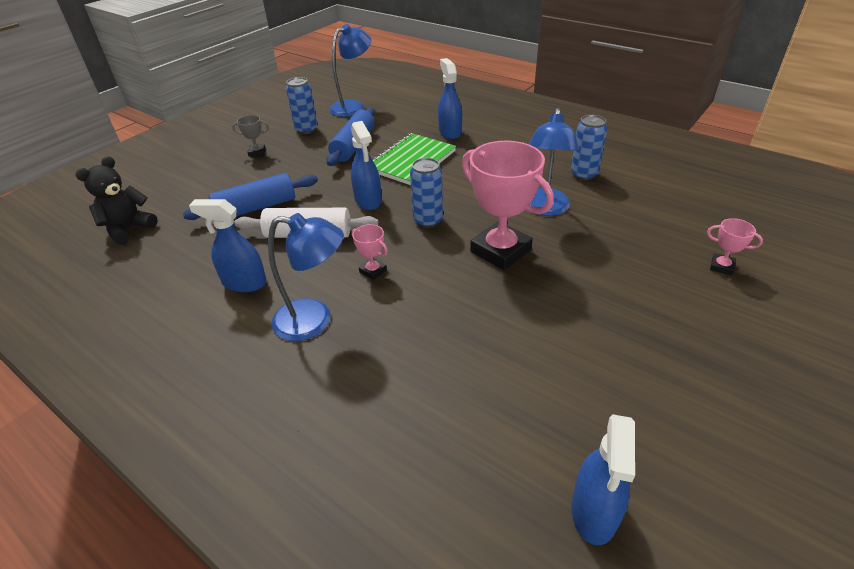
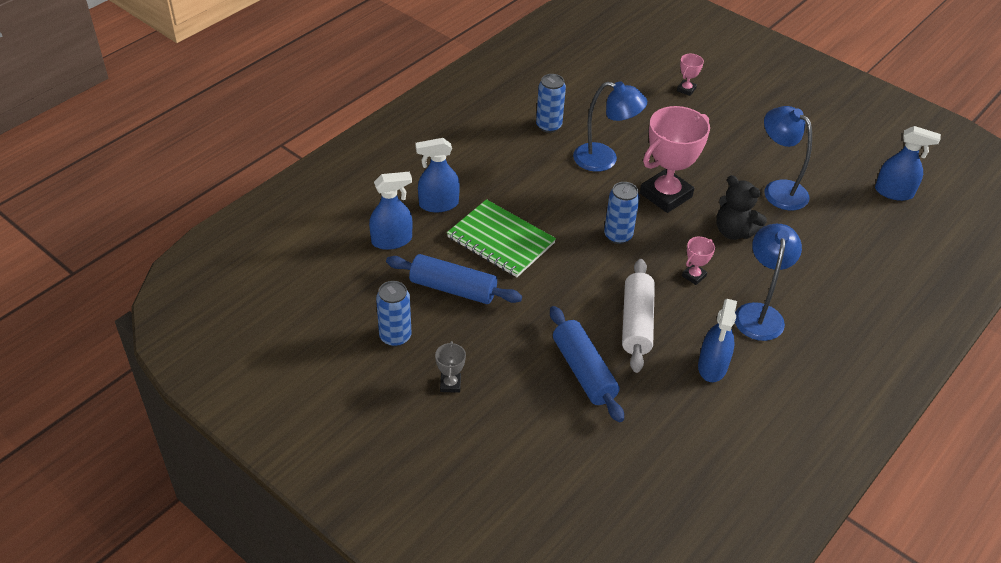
camera: 90 degrees left, 5 degrees up
black teddy bear [76,156,158,245] -> black teddy bear moved to [716,175,767,240]
blue lamp [329,24,371,117] -> blue lamp moved to [764,106,812,210]
blue spray bottle [351,121,382,210] -> blue spray bottle moved to [369,172,412,250]

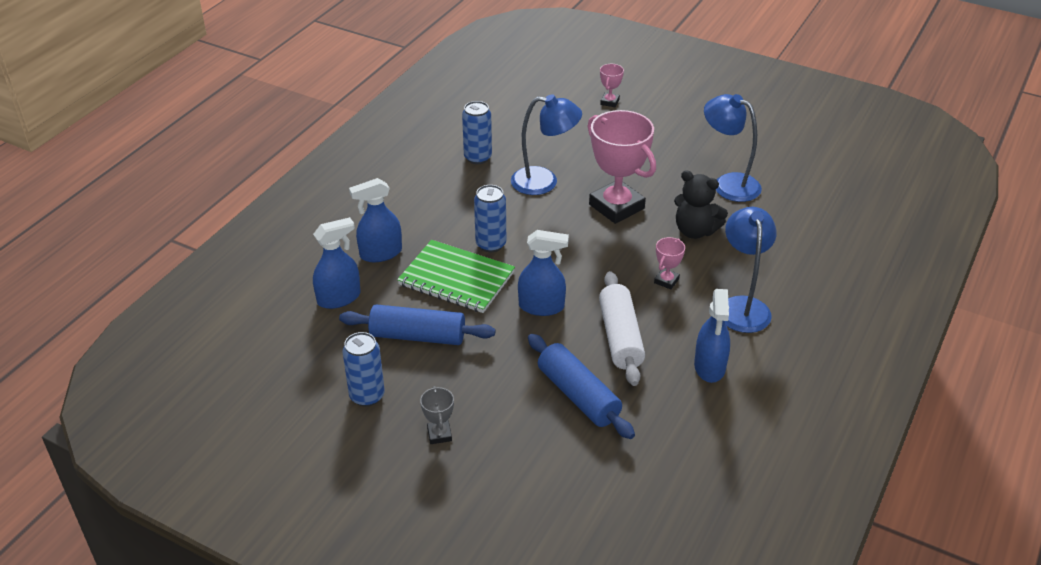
camera: 10 degrees left, 5 degrees down
blue can [604,182,640,244] -> blue can moved to [474,185,506,252]
pink trophy [640,106,710,213] -> pink trophy turned 75 degrees counterclockwise [587,110,656,224]
blue spray bottle [875,126,941,201] -> blue spray bottle moved to [518,230,569,316]

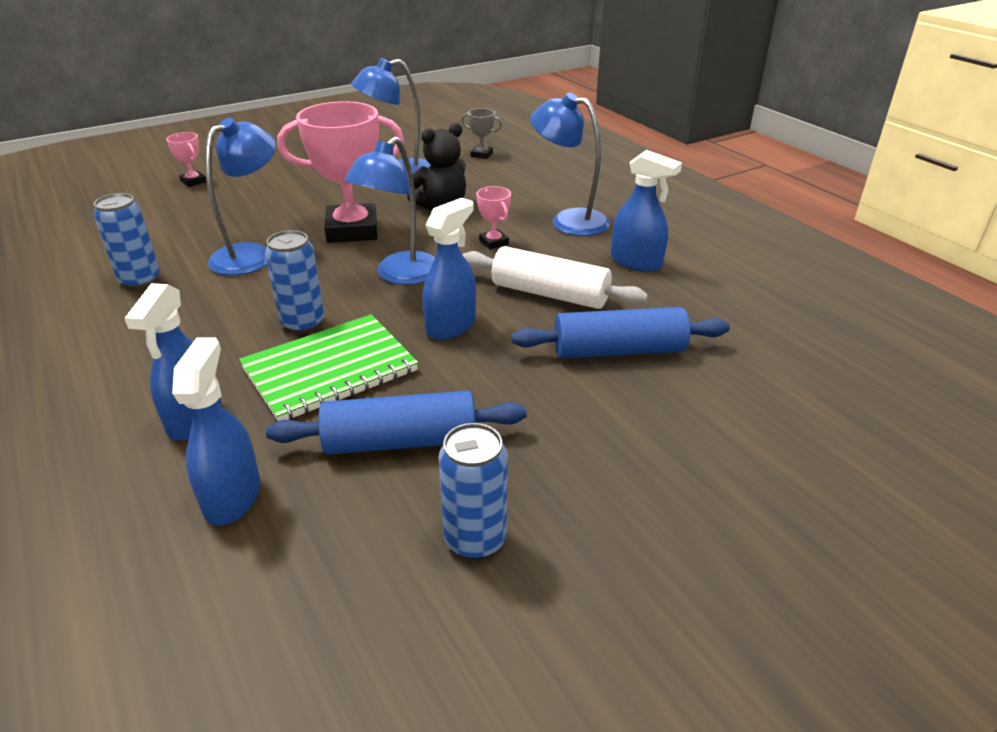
camera: 60 degrees left, 5 degrees down
blue rolling pin [339,304,495,345] -> blue rolling pin turned 45 degrees clockwise [266,390,527,455]
grey trophy [420,386,454,444] -> grey trophy moved to [461,108,502,159]
none -> blue lamp [344,136,435,285]

